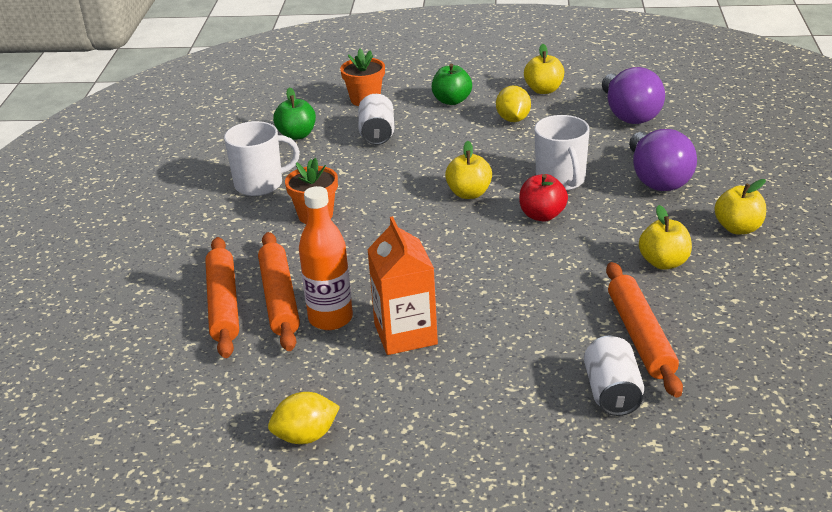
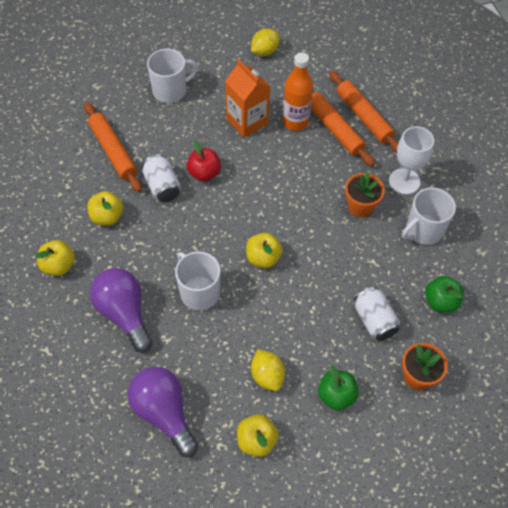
camera: 155 degrees right, 25 degrees up
red apple [519,174,568,221] -> red apple moved to [187,141,221,182]
white can [584,335,644,416] -> white can moved to [142,154,181,202]
none -> white mug [147,49,198,103]
none -> white goblet [389,126,434,195]

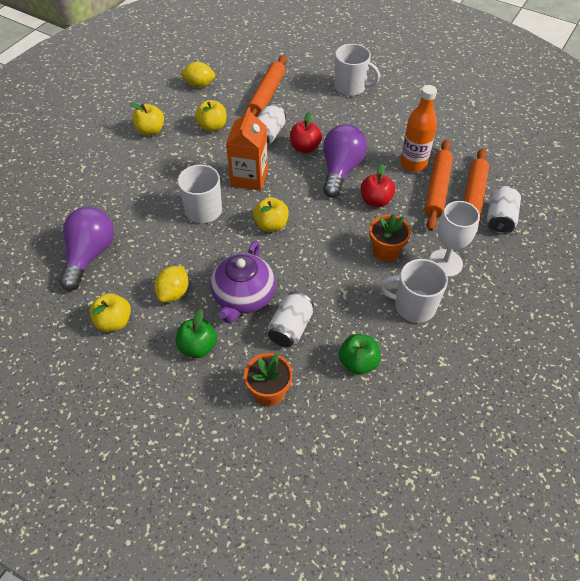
camera: 50 degrees right, 5 degrees down
purple light bulb [90,268,153,352] -> purple light bulb moved to [323,124,367,197]
orange carton [225,59,270,138] -> orange carton moved to [226,107,268,191]
yellow lemon [251,28,280,56] -> yellow lemon moved to [180,62,215,88]
none -> purple teapot [210,241,276,324]
none -> red apple [361,164,395,207]
none -> white can [487,186,521,234]

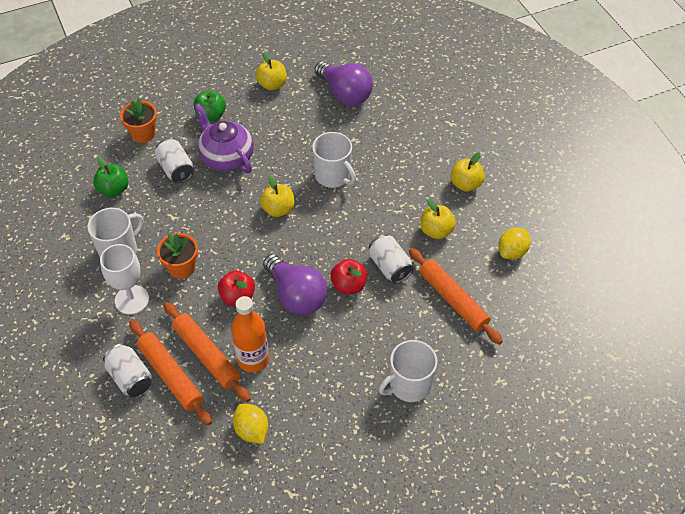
camera: 125 degrees right, 0 degrees up
yellow lemon [154,266,189,302] -> yellow lemon moved to [233,404,268,444]
orange carton [226,107,268,191] -> none

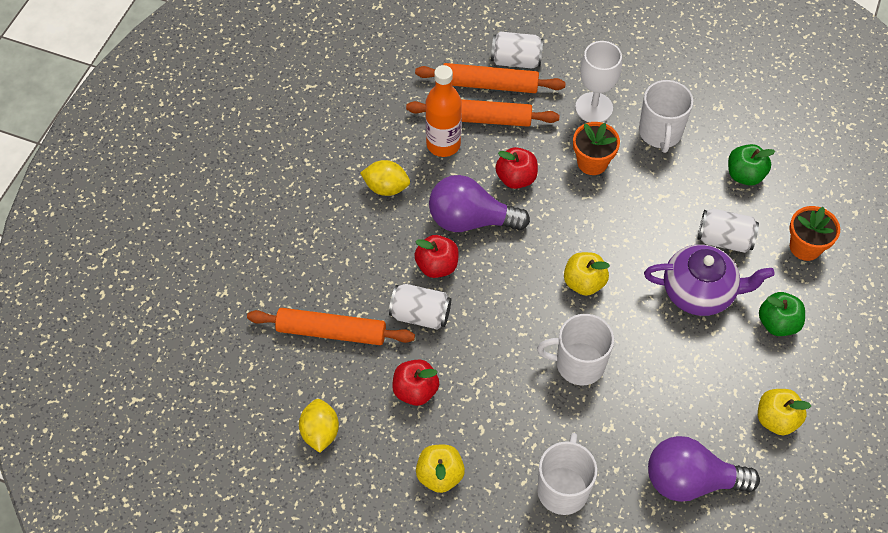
camera: 135 degrees right, 5 degrees up
yellow lemon [233,404,268,444] -> yellow lemon moved to [360,160,410,196]
white mug [379,340,437,402] -> white mug moved to [537,433,597,515]
yellow apple [420,199,456,239] -> red apple [392,359,439,406]

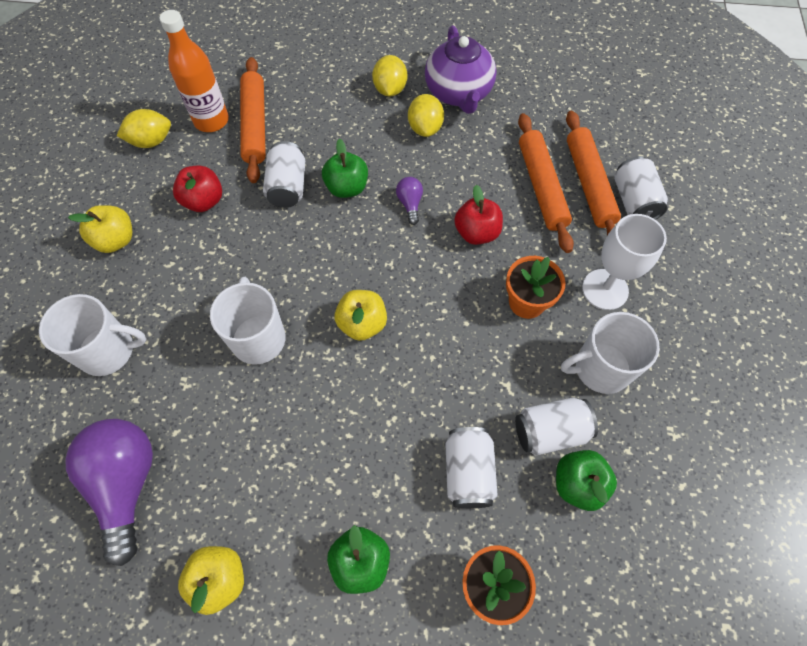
camera: 75 degrees right, 5 degrees up
red apple [414,235,459,278] -> green apple [322,139,368,198]
orange bottle [425,65,462,157] -> orange bottle moved to [160,10,229,132]
purple light bulb [429,175,530,232] -> purple light bulb [396,177,423,225], size x0.44
purple teapot [644,245,775,316] -> purple teapot moved to [425,25,497,114]
none -> yellow lemon [372,55,407,97]
none -> white can [515,397,598,456]

